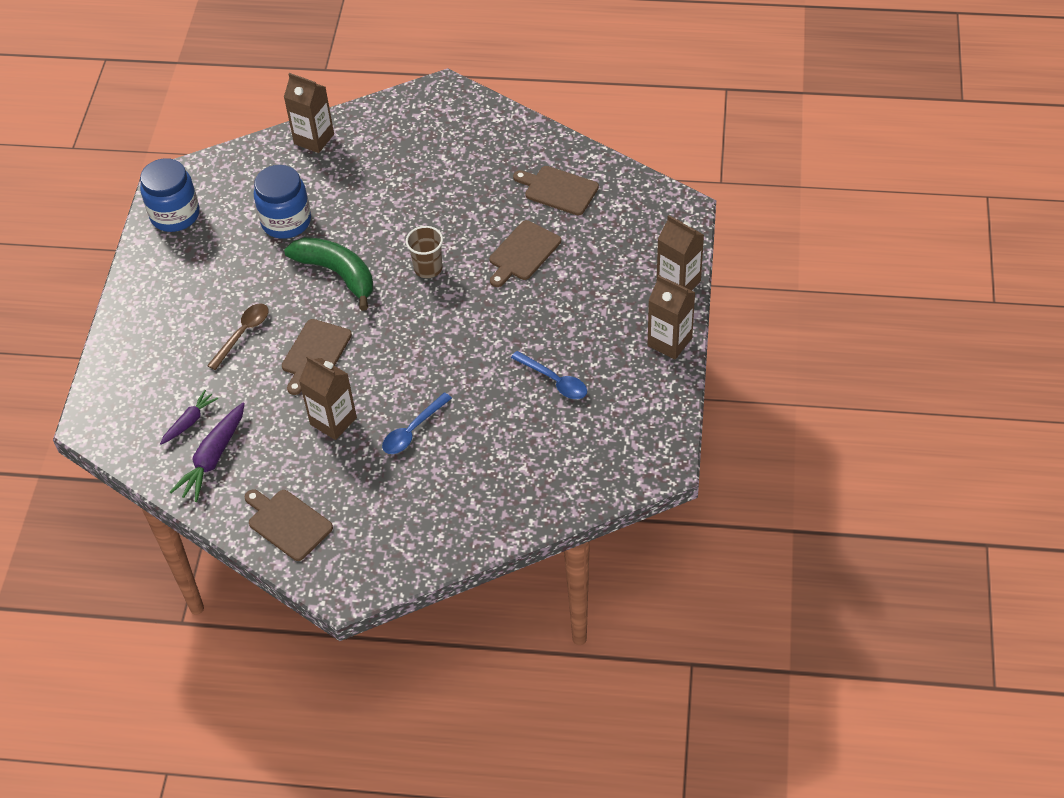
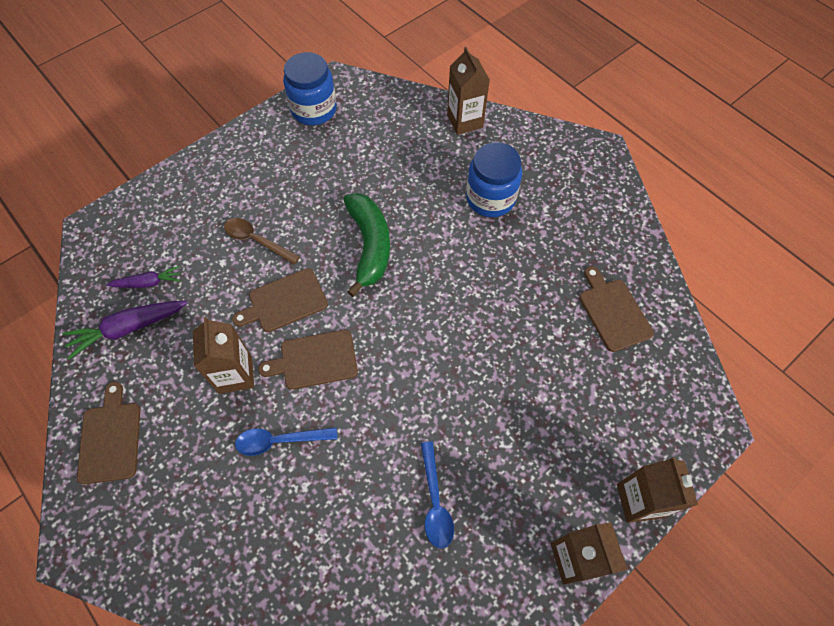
camera: 40 degrees right, 10 degrees up
brown spoon [207,303,269,370] -> brown spoon turned 135 degrees counterclockwise [224,218,300,265]
blue jar [254,165,311,239] -> blue jar moved to [466,142,522,217]
brown cup [406,226,443,278] -> none
brown cutting board [489,220,561,287] -> brown cutting board moved to [258,330,358,390]

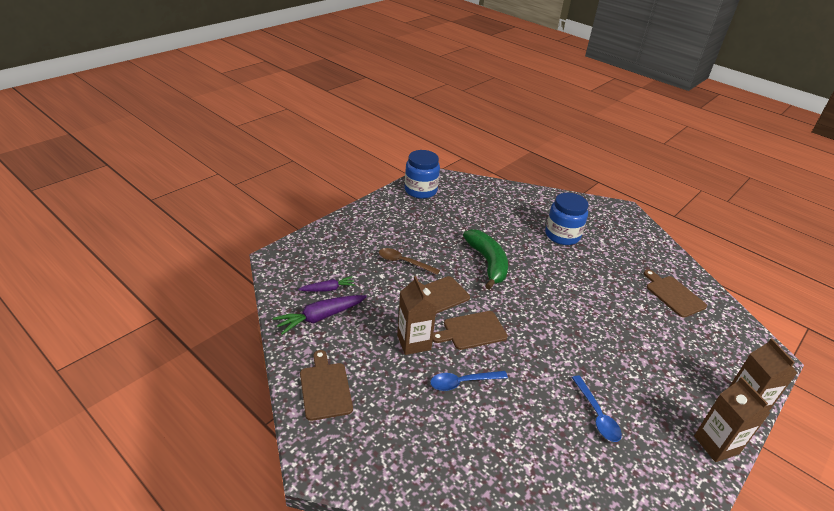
camera: 10 degrees left, 25 degrees down
brown carton [447,47,490,135] -> none

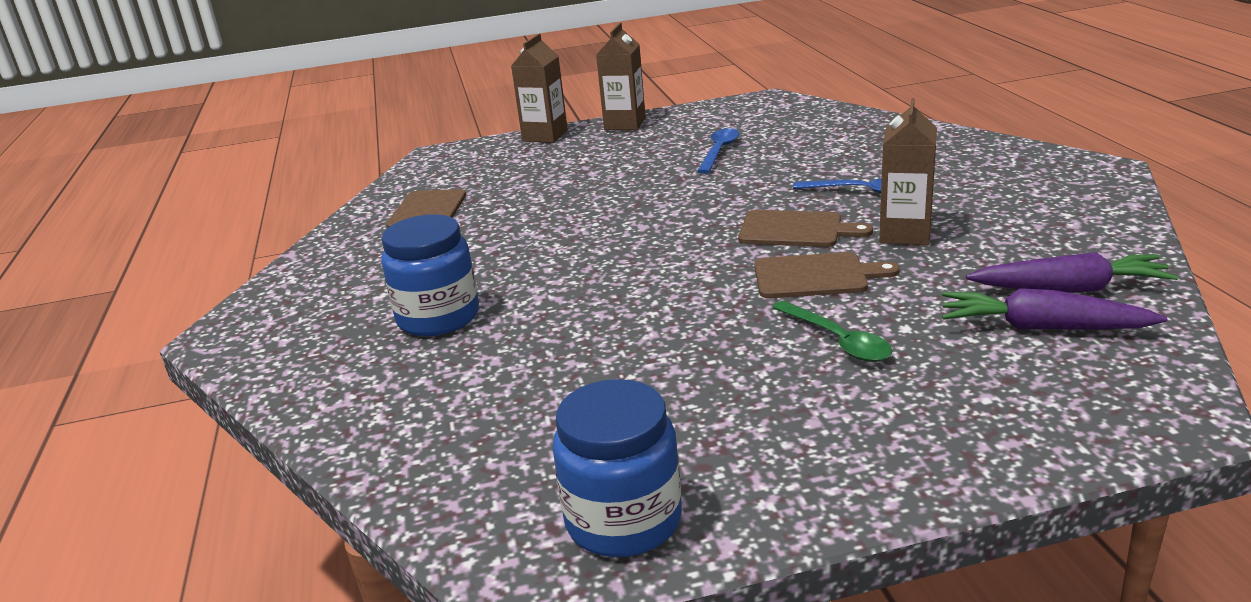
camera: 140 degrees left, 10 degrees down
purple carrot [298,276,355,292] -> purple carrot [942,288,1167,329], size x1.61
brown cutting board [300,350,353,421] -> none
brown spoon [379,248,440,275] -> green spoon [772,301,892,362]
green banana [463,229,508,290] -> none

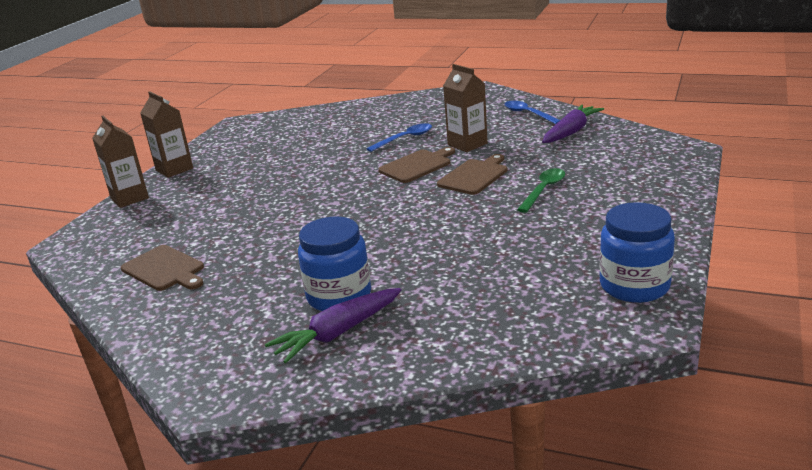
camera: 55 degrees left, 0 degrees up
blue spoon [697,128,739,174] -> blue spoon moved to [505,101,560,124]
green spoon [772,301,892,362] -> green spoon turned 60 degrees counterclockwise [517,168,565,213]
purple carrot [942,288,1167,329] -> purple carrot moved to [265,288,401,363]

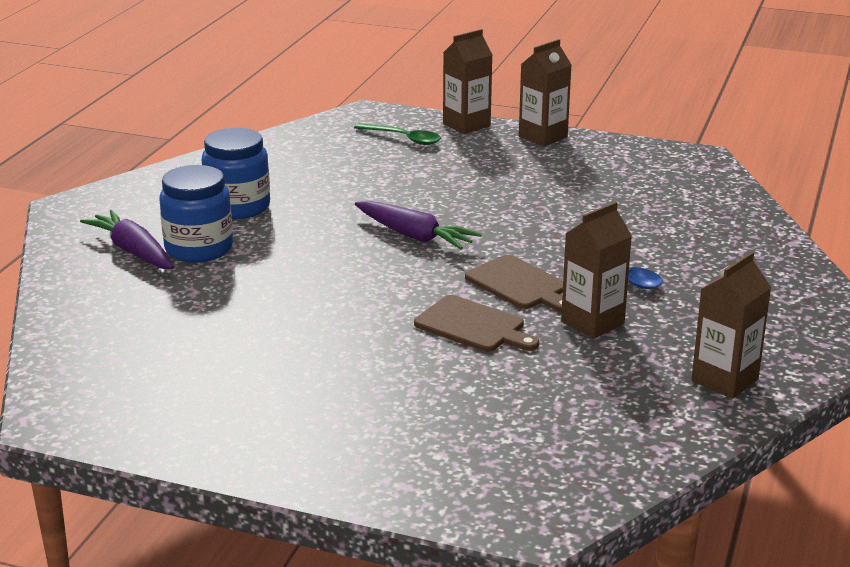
camera: 85 degrees right, 0 degrees up
brown cutting board [121,245,204,291] -> none
blue spoon [505,101,560,124] -> brown carton [691,252,771,399]
green spoon [517,168,565,213] -> green spoon moved to [354,123,441,145]
purple carrot [542,105,604,143] -> purple carrot moved to [355,201,482,250]
blue jar [600,202,675,303] -> blue jar moved to [202,128,270,219]

